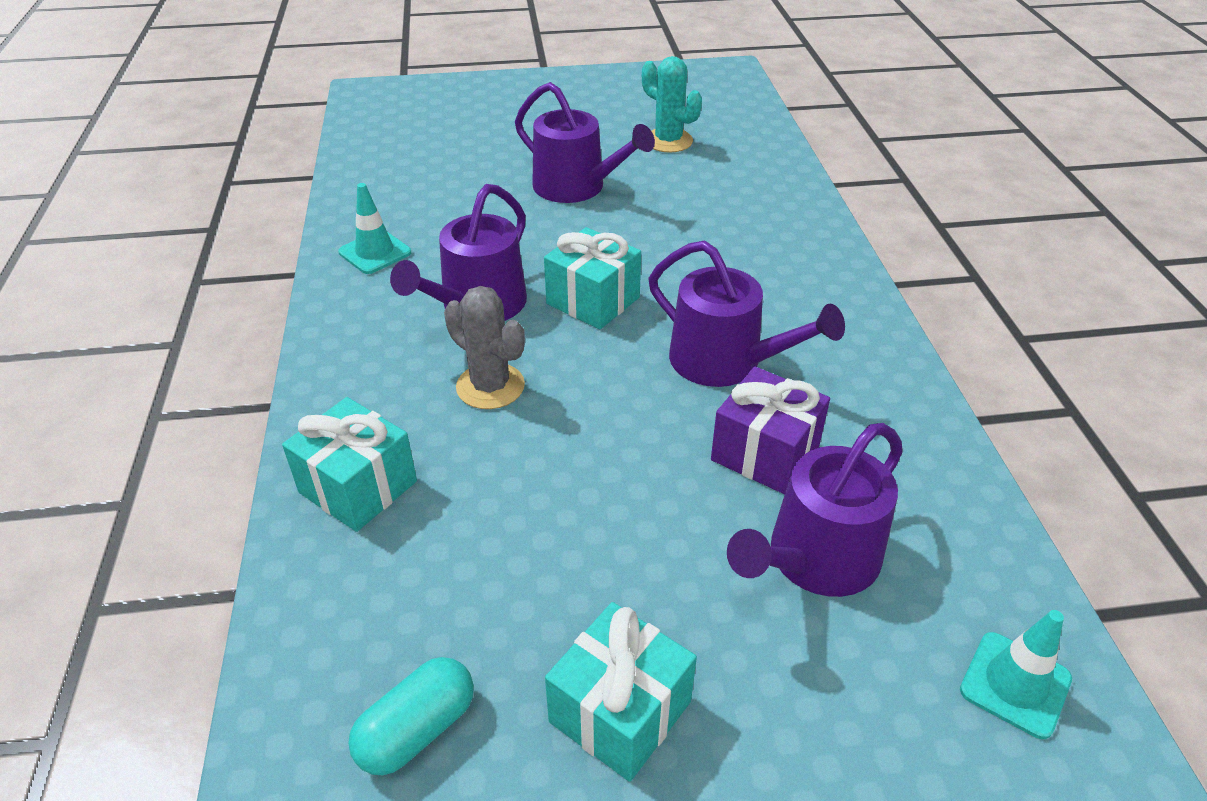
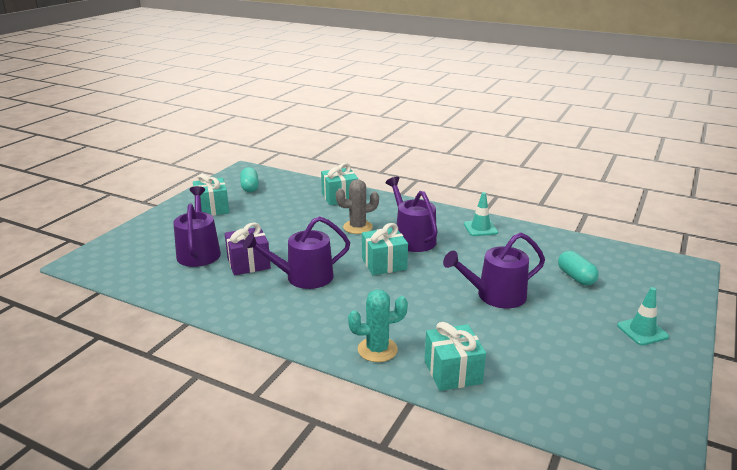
camera: 125 degrees right, 15 degrees down
turquoise cactus [642,56,702,152] -> turquoise cactus moved to [348,289,408,362]
turquoise traffic cone [960,610,1072,739] -> turquoise traffic cone moved to [617,287,669,346]
none -> turquoise gift [425,322,486,391]
none -> turquoise capsule [558,251,599,285]

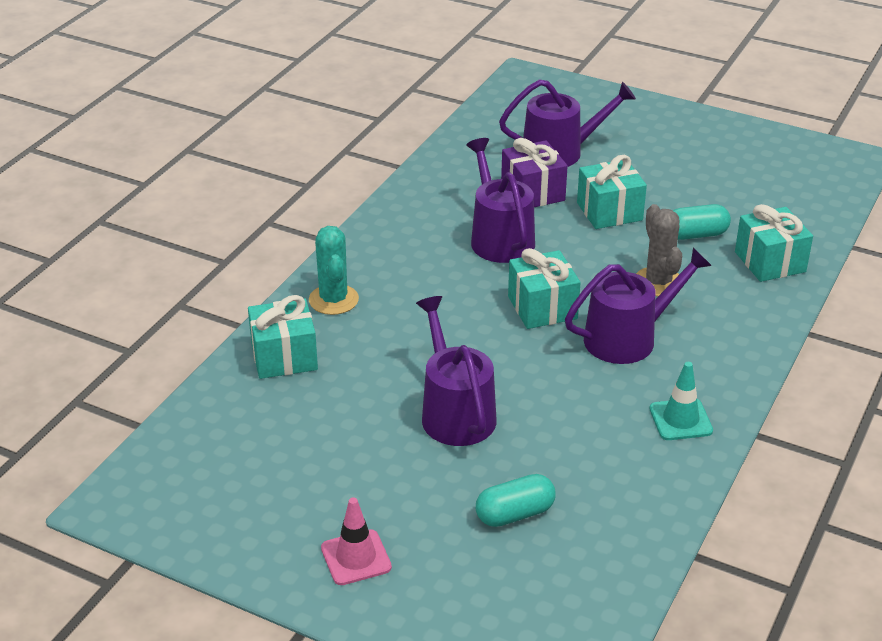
camera: 90 degrees right, 10 degrees up
turquoise gift [193,174,229,216] -> turquoise gift moved to [577,155,647,229]
turquoise capsule [240,167,259,192] -> turquoise capsule moved to [673,204,731,240]
turquoise traffic cone [617,287,669,346] -> pink traffic cone [321,497,392,585]

